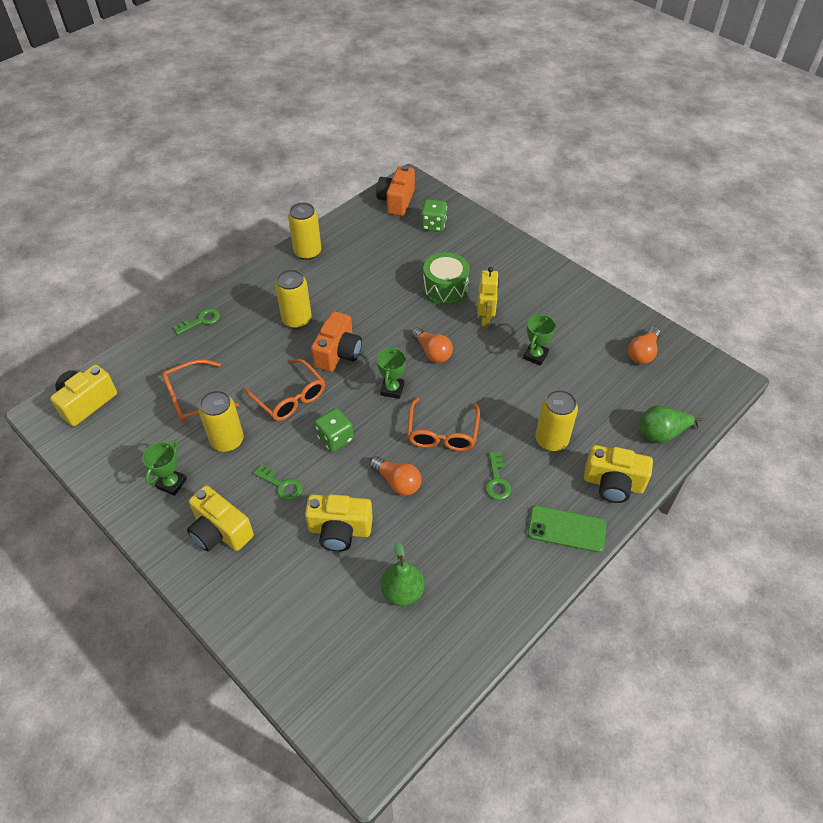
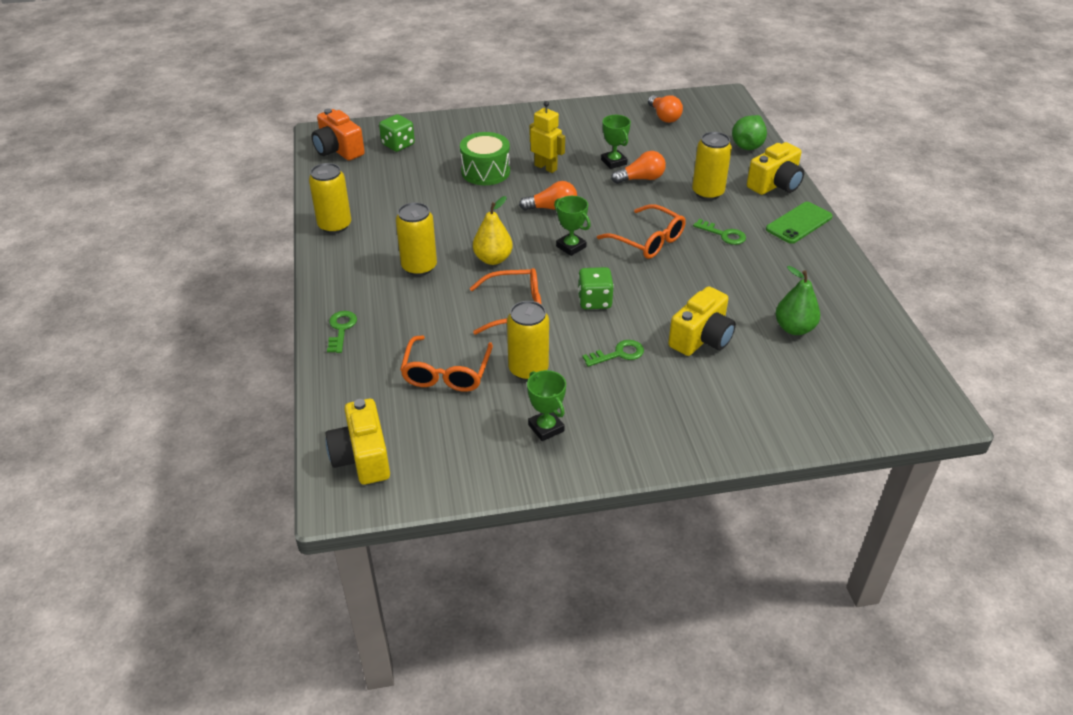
camera: 55 degrees left, 10 degrees down
yellow camera [187,485,254,552] -> none
orange camera [311,311,362,372] -> yellow pear [473,196,513,265]
orange light bulb [369,456,421,496] -> orange light bulb moved to [611,151,666,184]

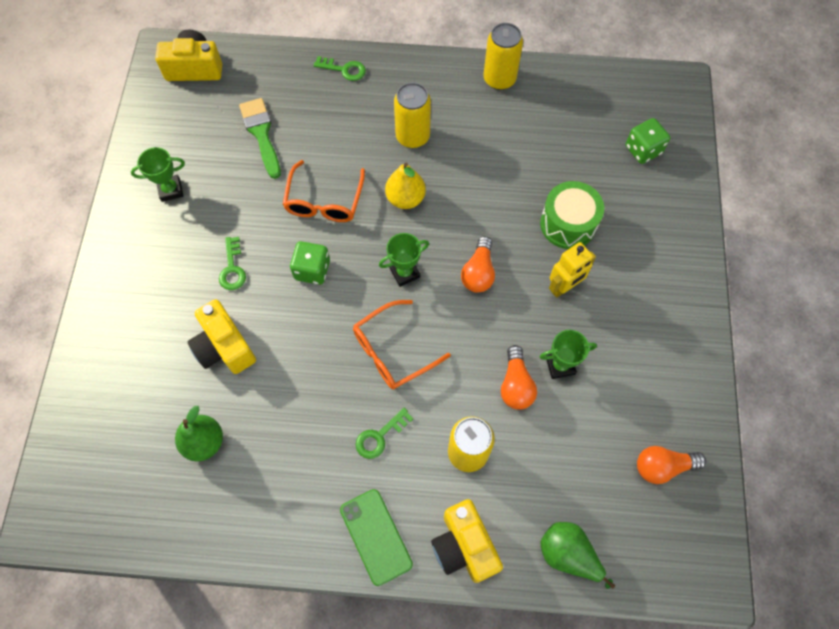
camera: 105 degrees right, 25 degrees up
orange camera [311,108,365,161] -> none
orange glasses [400,335,493,392] -> green brush [239,98,281,179]
yellow can [507,301,549,381] -> none

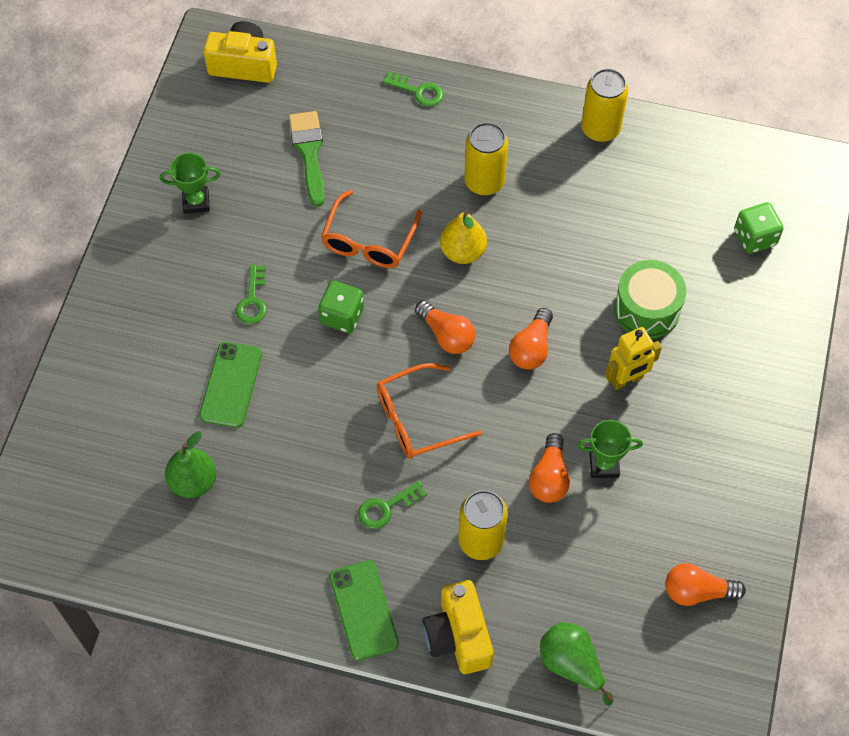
camera: 10 degrees right, 5 degrees down
yellow camera [188,299,256,374] -> green phone [199,342,262,428]
green trophy [379,233,429,287] -> orange light bulb [415,300,475,354]

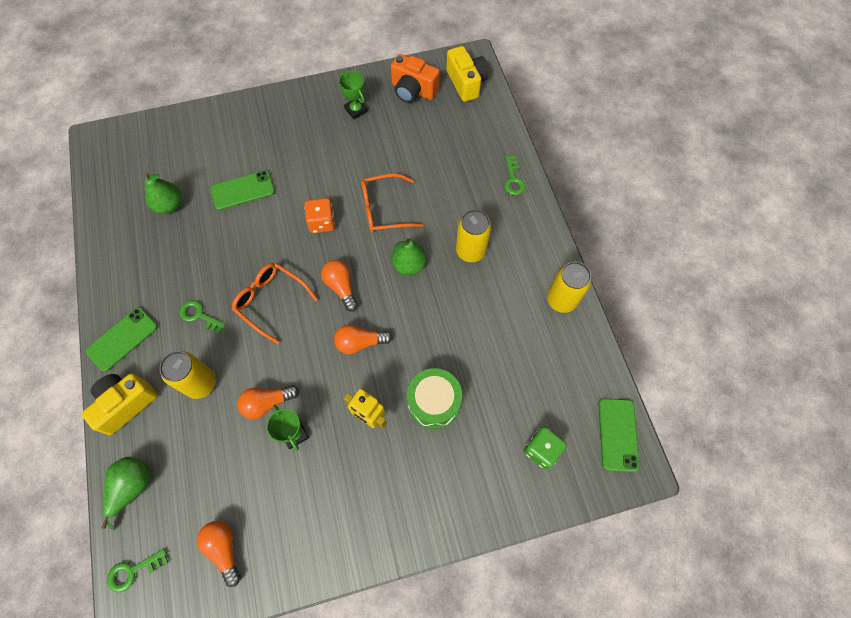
camera: 60 degrees right, 5 degrees up
green key [236,265,267,324] -> green key moved to [107,549,168,593]
green brush [289,111,325,207] -> none
green dice [318,281,364,333] -> orange dice [304,198,335,233]
orange light bulb [415,300,475,354] -> orange light bulb turned 135 degrees clockwise [321,260,358,312]
yellow pear [440,211,487,264] -> green pear [391,238,426,276]
none -> orange camera [391,54,440,103]
none -> green phone [599,398,639,472]

